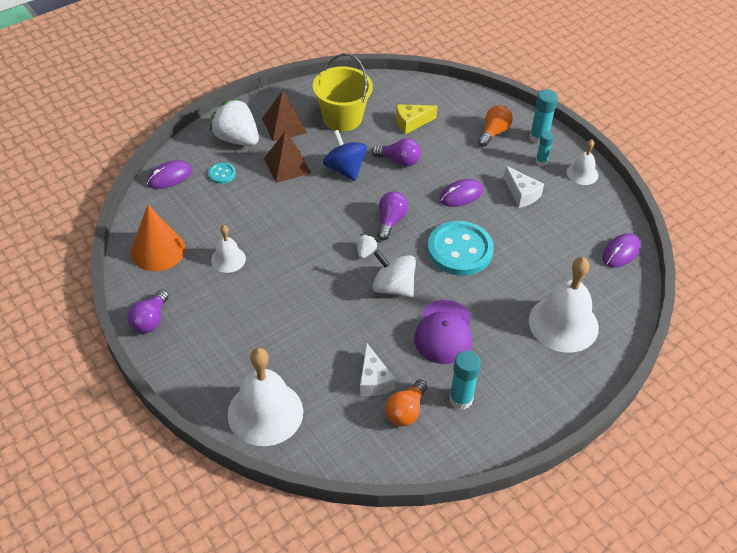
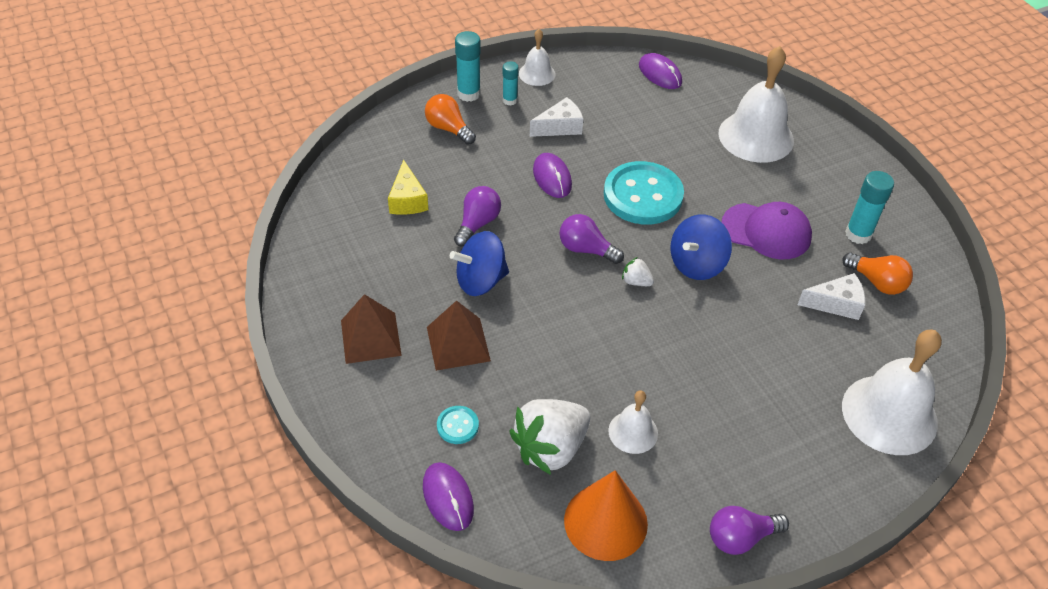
camera: 80 degrees left, 0 degrees up
purple light bulb [127,289,169,333] -> purple light bulb turned 135 degrees clockwise [710,506,789,555]
white strawberry [210,98,259,146] -> white strawberry moved to [509,399,590,475]
yellow bucket [313,53,373,131] -> none
white spinning top [373,250,416,297] -> blue spinning top [670,214,732,280]

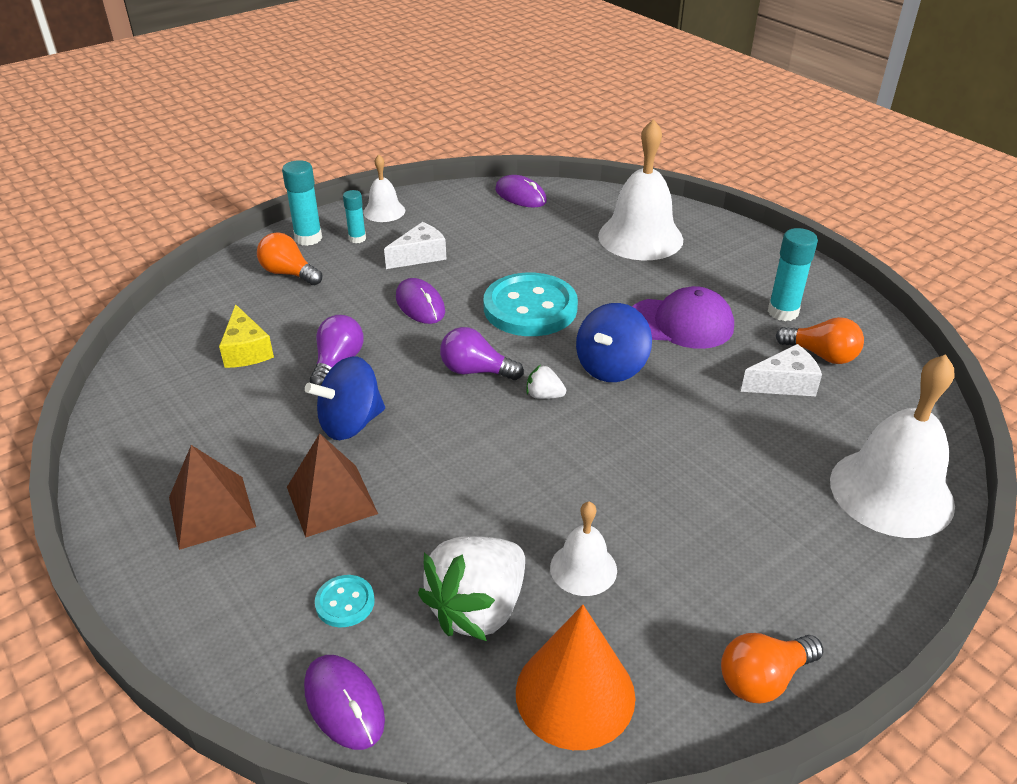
camera: 10 degrees left, 10 degrees down
purple light bulb [710,506,789,555] -> orange light bulb [721,633,823,704]

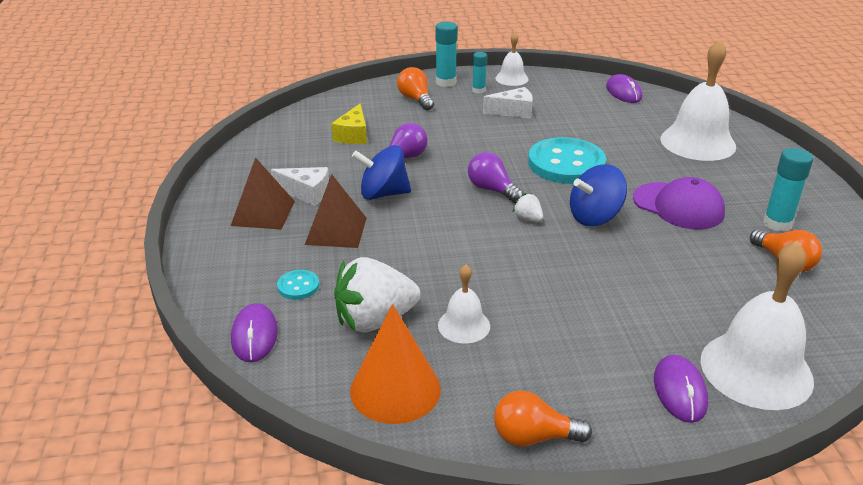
camera: 30 degrees right, 5 degrees down
purple mouse [396,278,445,324] -> purple mouse moved to [654,355,708,423]
white cheese [741,344,822,396] -> white cheese moved to [271,167,329,206]

